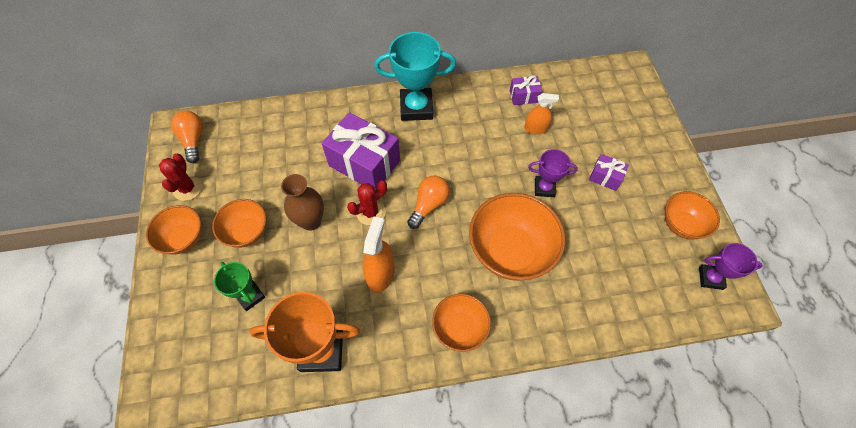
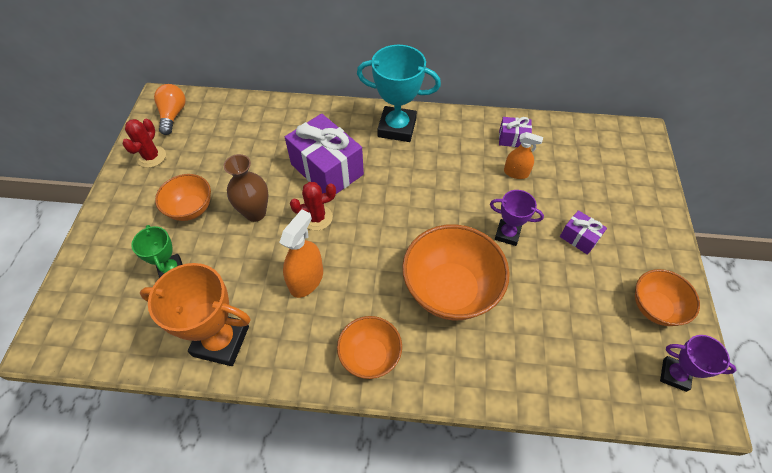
camera: 15 degrees right, 5 degrees down
orange bowl [146,205,202,255] -> none
orange light bulb [407,176,450,229] -> none

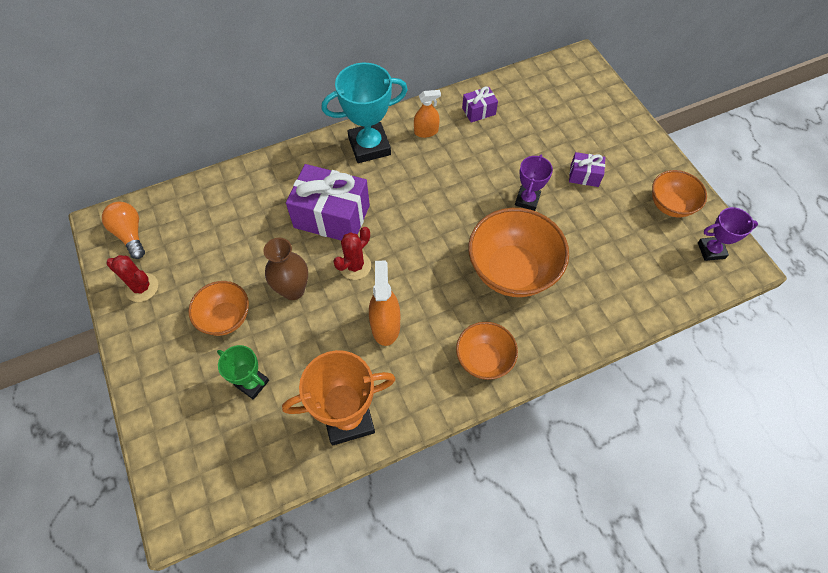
camera: 30 degrees left, 5 degrees up
red cactus [122,119,166,168] -> red cactus turned 45 degrees counterclockwise [106,255,158,302]
purple trophy [490,190,544,246] -> purple trophy turned 60 degrees counterclockwise [515,155,553,211]
orange spray bottle [504,132,543,179] -> orange spray bottle moved to [414,90,441,138]

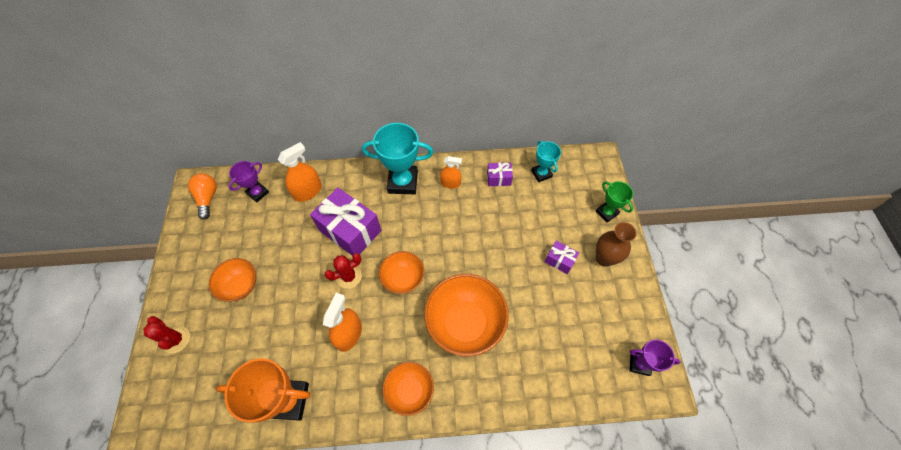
camera: 20 degrees right, 0 degrees up
red cactus [106,255,158,302] -> red cactus moved to [144,316,190,354]
green trophy [217,345,269,400] -> green trophy moved to [596,181,633,223]
brown vase [264,238,308,300] -> brown vase moved to [596,222,637,267]
purple trophy [515,155,553,211] -> purple trophy moved to [229,161,269,202]
orange bowl [652,170,707,217] -> orange bowl moved to [379,251,424,294]
none -> orange spray bottle [278,142,322,202]
none -> turquoise trophy [531,141,561,182]

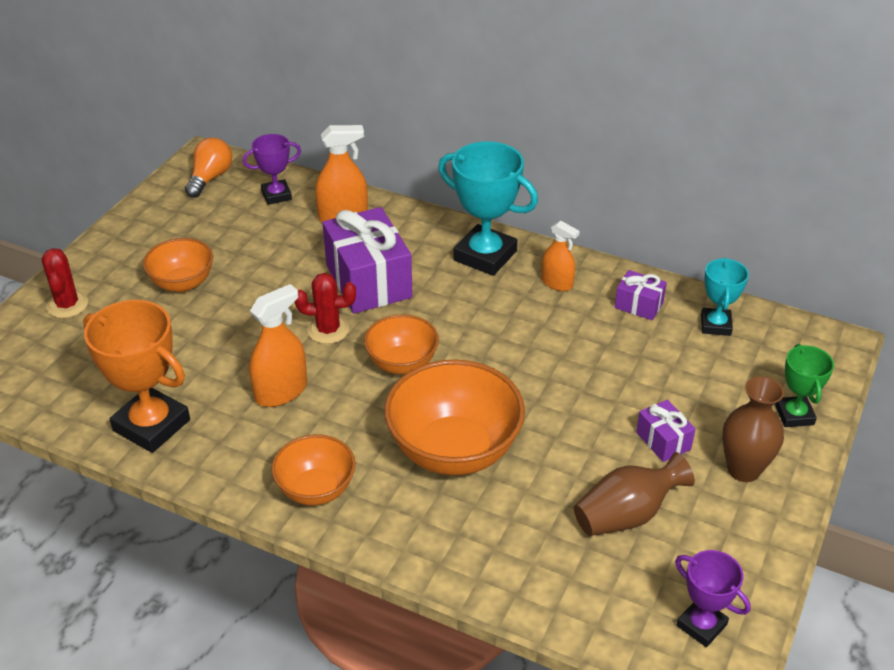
camera: 30 degrees right, 20 degrees down
none -> brown vase [574,452,695,536]

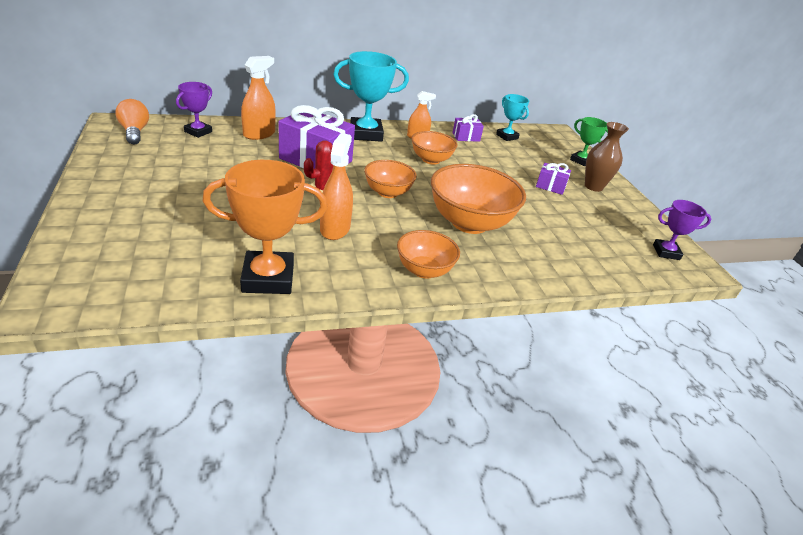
camera: 45 degrees left, 5 degrees down
red cactus [42,248,88,318] -> none
orange bowl [143,238,213,292] -> orange bowl moved to [412,131,457,165]
brown vase [574,452,695,536] -> none

